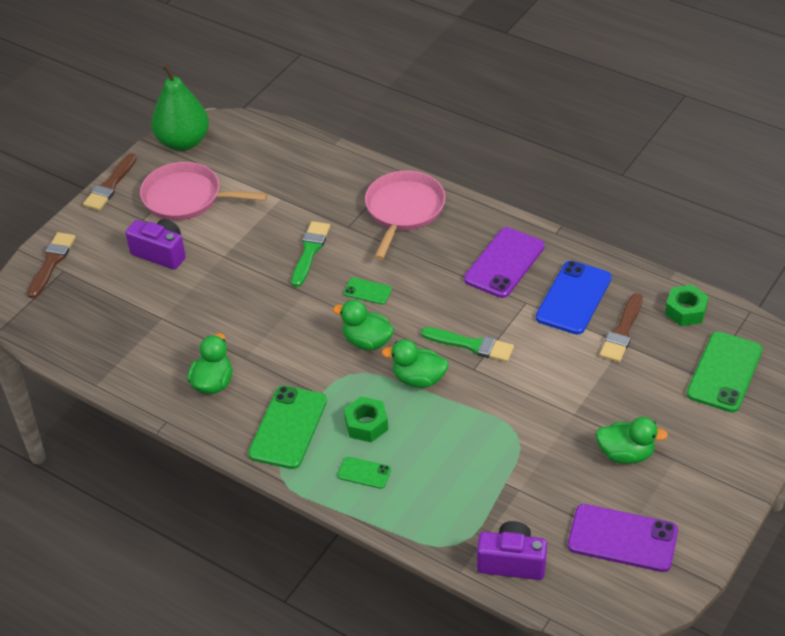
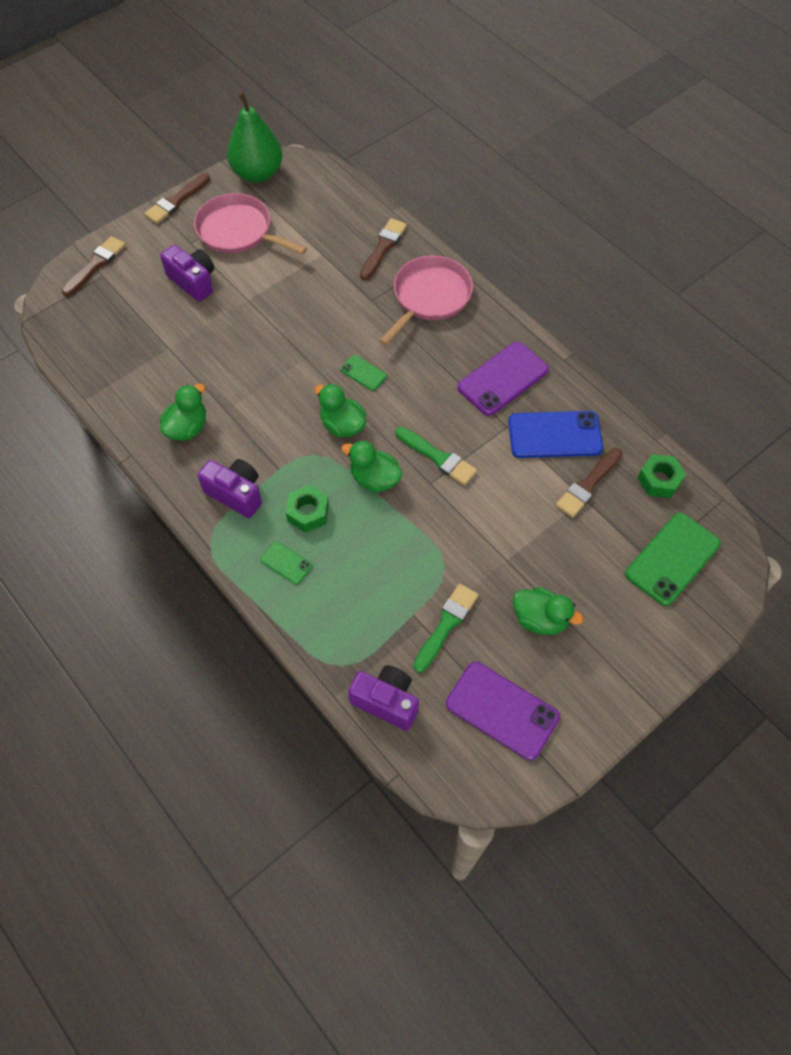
camera: 15 degrees right, 15 degrees up
green phone [248,386,327,469] -> purple camera [197,459,262,518]
green brush [291,221,330,287] -> green brush moved to [413,584,479,673]
blue phone [536,261,612,335] -> blue phone turned 45 degrees clockwise [508,411,603,458]
none -> brown brush [360,218,407,280]

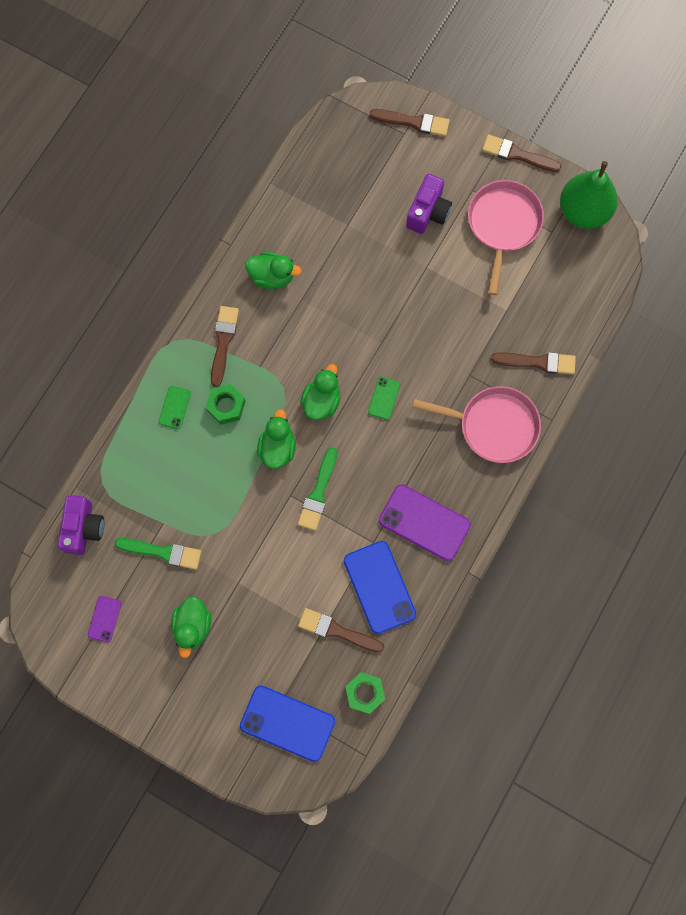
camera: 70 degrees right, 15 degrees up
purple camera [197,459,262,518] -> brown brush [211,306,239,387]
purple phone [446,662,560,760] -> purple phone [88,596,121,642], size x0.50
green phone [625,513,720,606] -> blue phone [240,685,335,762]

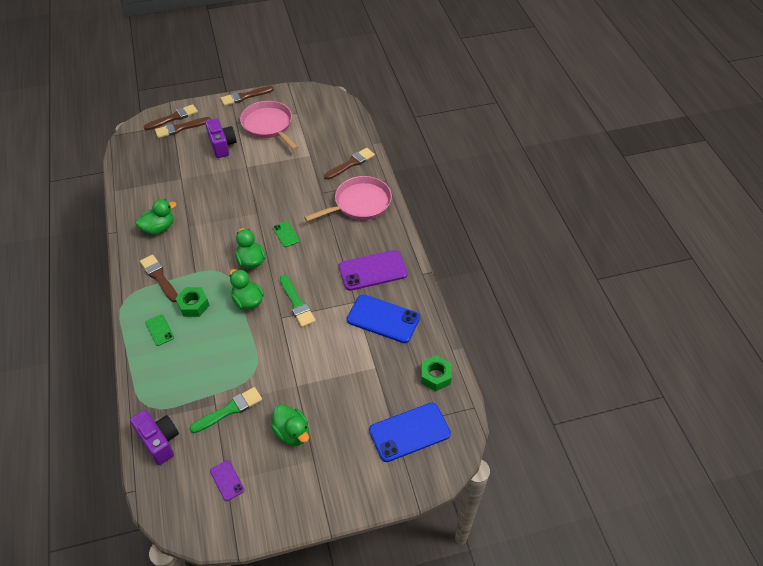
camera: 45 degrees left, 25 degrees down
brown brush [298,608,384,653] -> brown brush moved to [155,117,211,138]
green pear [560,161,618,229] -> none

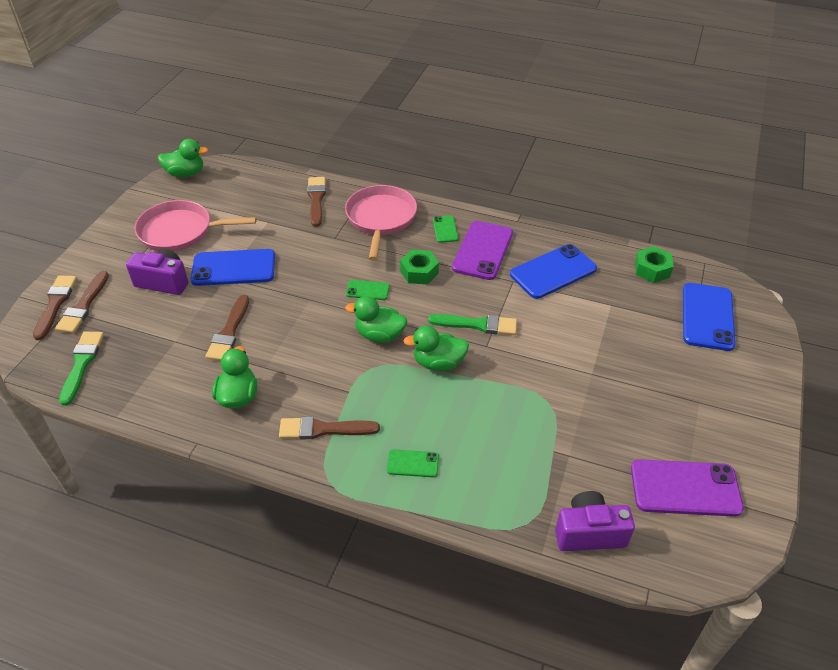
camera: 55 degrees left, 5 degrees down
green nut [175,287,210,317] -> green nut moved to [400,250,439,284]
green brush [190,387,262,433] -> green brush moved to [59,332,104,406]
purple phone [210,460,245,501] -> purple phone [631,459,744,517], size x2.00
brown brush [220,86,274,106] -> brown brush moved to [205,295,249,361]
green duck [271,405,309,446] -> green duck moved to [158,139,208,177]
none -> blue phone [191,249,275,286]
none -> green phone [433,216,458,243]

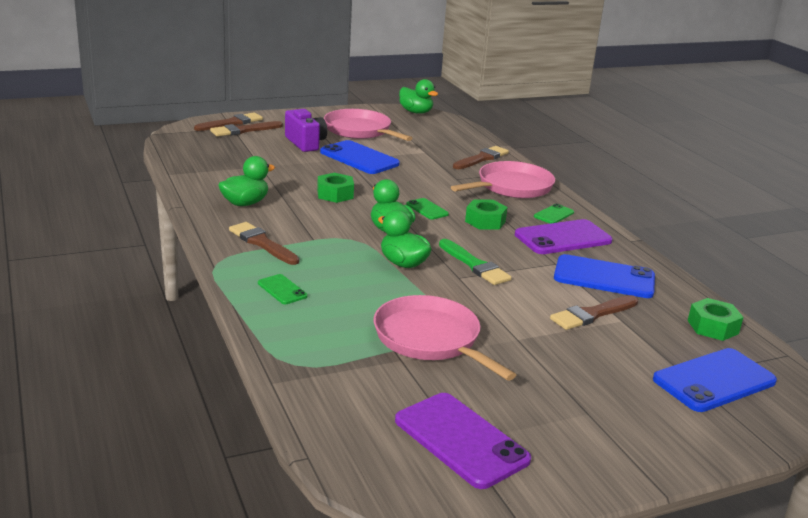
camera: 45 degrees right, 20 degrees down
green brush [59,332,104,406] -> none
brown brush [205,295,249,361] -> brown brush moved to [550,295,638,330]
purple camera [555,491,635,551] -> none
none -> green nut [317,173,354,203]
none -> pink pan [374,295,516,381]

